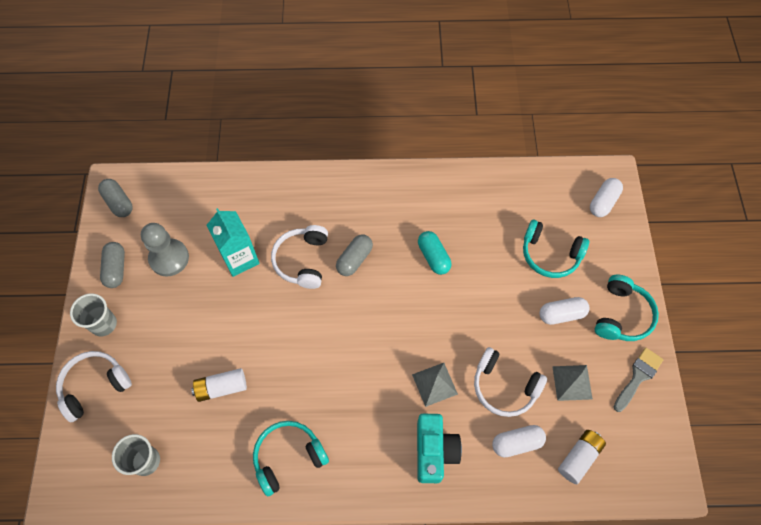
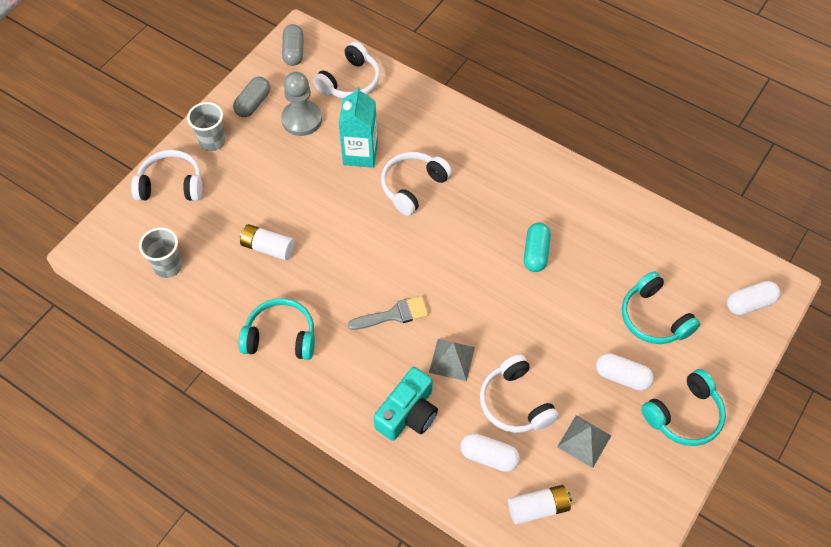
camera: 35 degrees right, 5 degrees down
grey capsule [336,235,373,276] -> none
grey brush [614,348,663,412] -> grey brush moved to [348,296,428,330]
none -> white headphones [313,41,380,98]

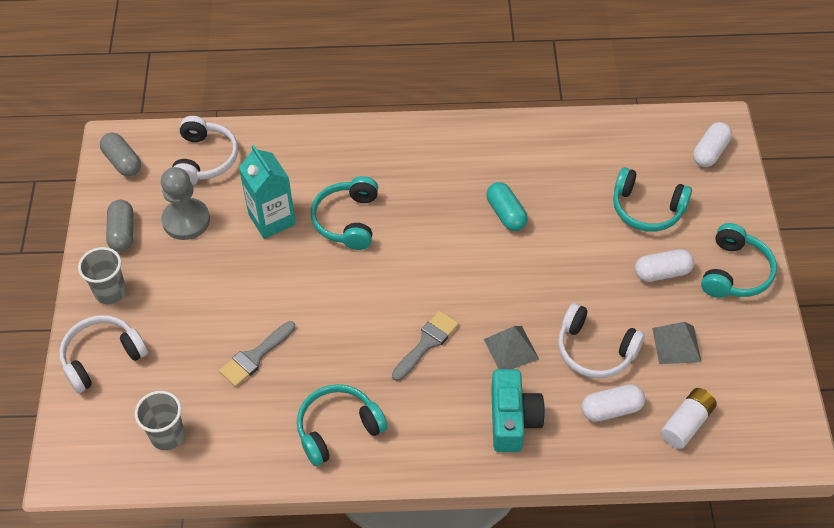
camera: 35 degrees left, 5 degrees down
white battery [240,224,294,260] -> grey brush [219,321,296,387]
white headphones [381,152,452,216] -> turquoise headphones [311,176,378,250]

